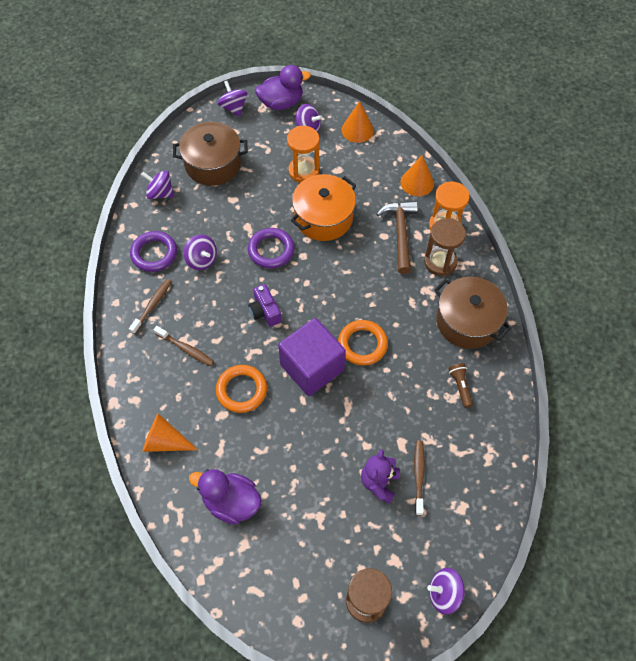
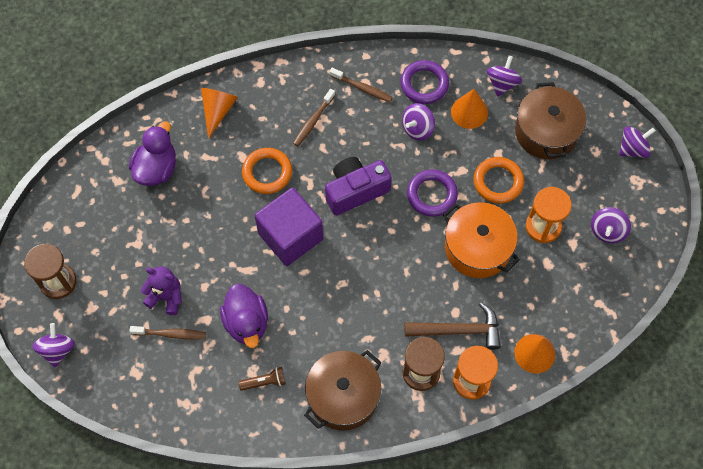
camera: 90 degrees right, 5 degrees up
purple camera [248,284,282,327] -> purple camera [325,157,392,216], size x1.62
purple duck [255,65,311,110] -> purple duck moved to [220,284,268,348]
orange ring [338,320,388,366] -> orange ring moved to [474,157,524,204]
orange cone [342,101,374,143] -> orange cone moved to [451,89,488,129]

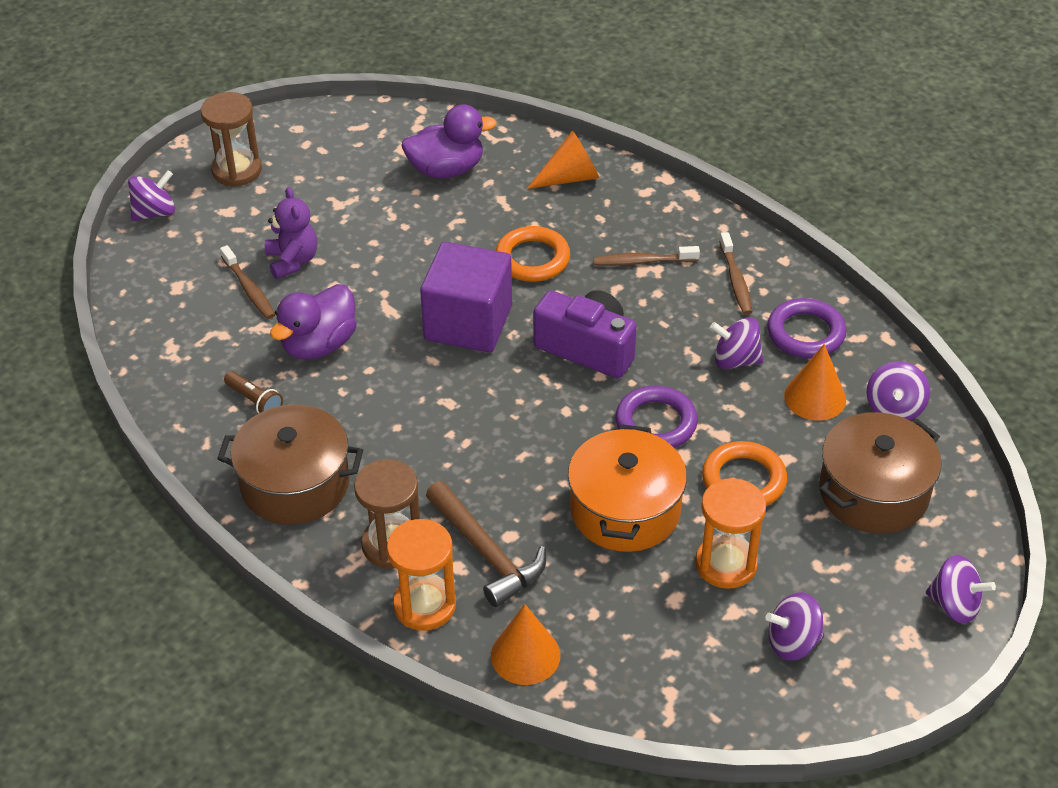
camera: 55 degrees right, 20 degrees down
purple spinning top [487,56,522,97] -> purple spinning top turned 120 degrees clockwise [867,361,930,420]

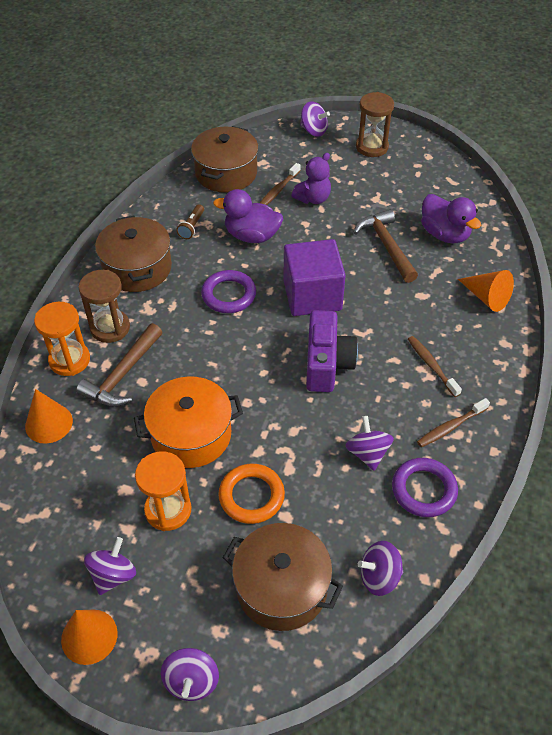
camera: 65 degrees right, 5 degrees up
orange ring [496,226,570,282] -> none
purple ring [615,386,698,448] -> purple ring moved to [201,270,256,313]
purple spinning top [766,592,824,661] -> purple spinning top turned 60 degrees clockwise [84,537,136,595]
orange cone [784,344,846,421] -> orange cone moved to [61,610,118,665]
none -> brown pot [191,126,259,193]
none -> brown hammer [353,209,418,283]

